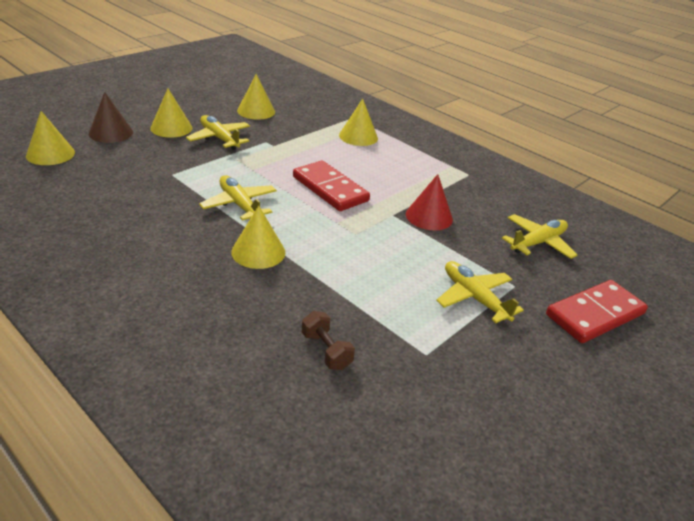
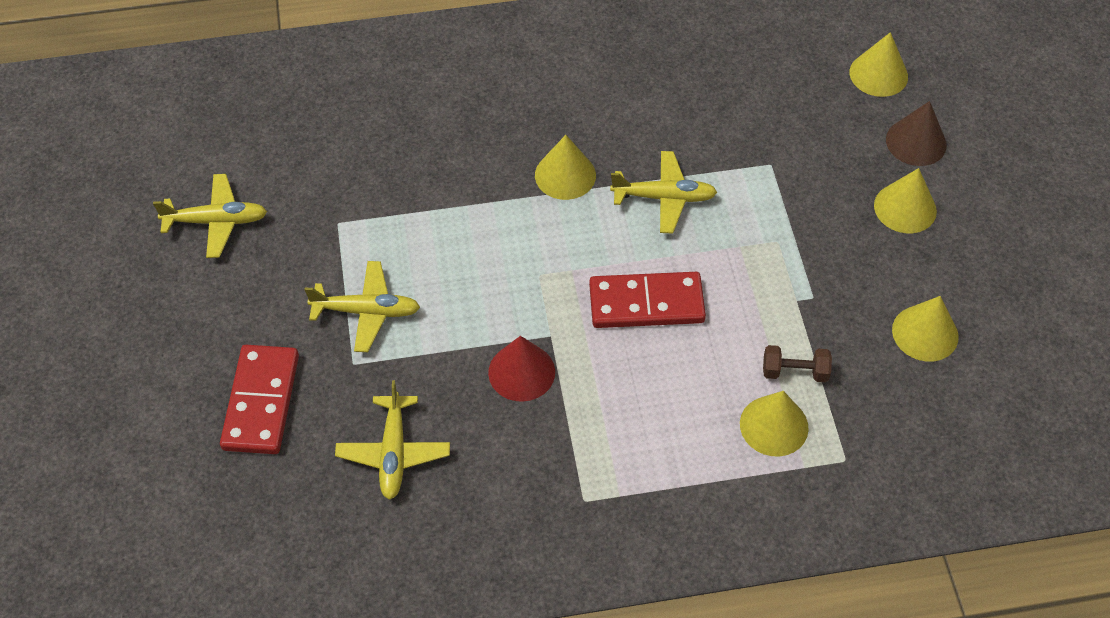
camera: 130 degrees right, 20 degrees up
yellow plane [186,115,250,150] -> yellow plane moved to [153,174,267,258]
brown dumbbell [302,311,355,370] -> brown dumbbell moved to [763,345,832,382]

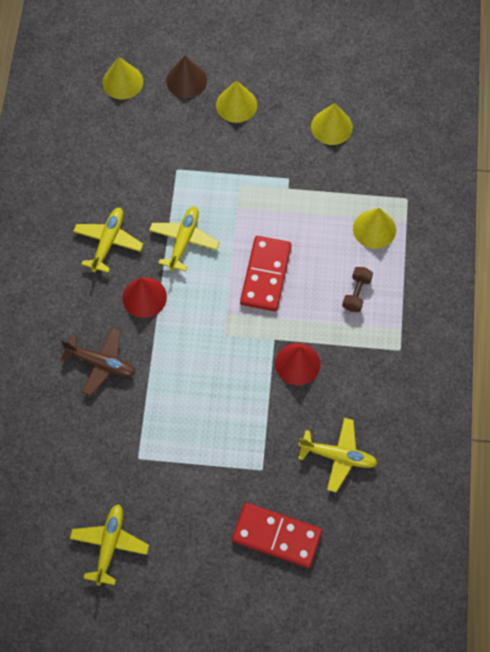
camera: 75 degrees left, 10 degrees up
yellow plane [304,261,420,352] -> yellow plane moved to [73,208,143,273]
yellow cone [535,135,596,200] -> red cone [122,277,167,318]
brown dumbbell [763,345,832,382] -> brown dumbbell moved to [342,267,373,312]
none -> brown plane [60,327,135,396]

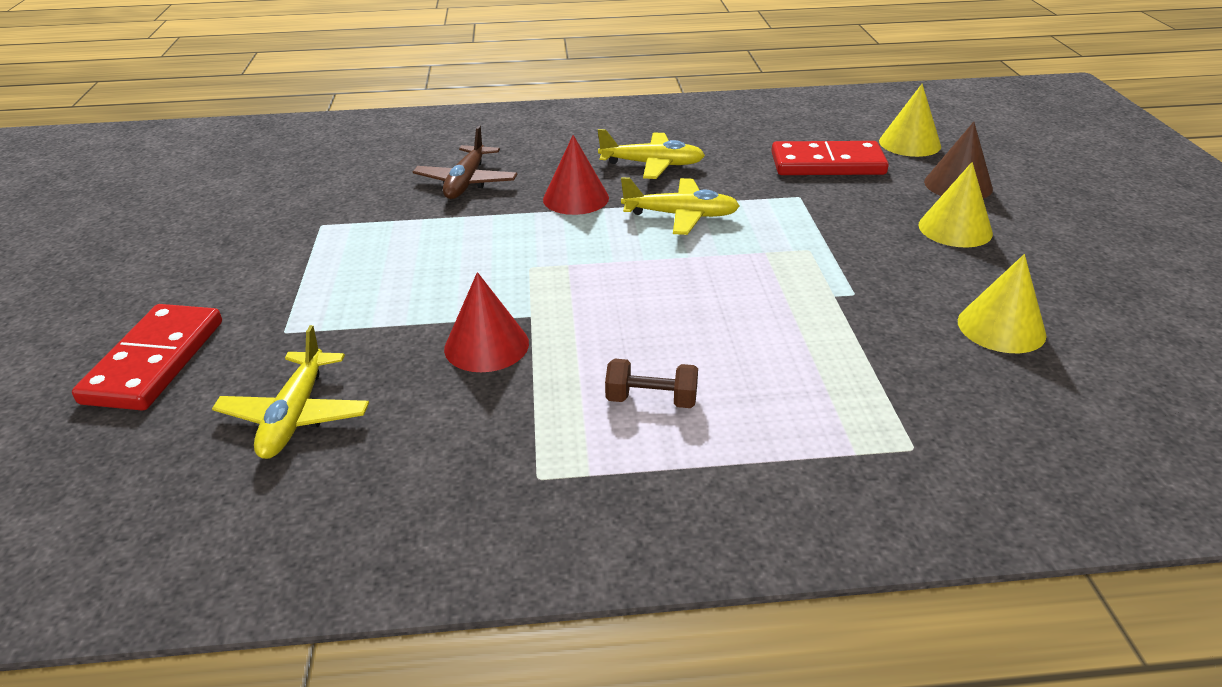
camera: 80 degrees right, 30 degrees down
yellow plane [70,504,149,586] -> none
red domino [240,236,291,311] -> red domino moved to [772,141,889,175]
yellow cone [353,208,396,249] -> none

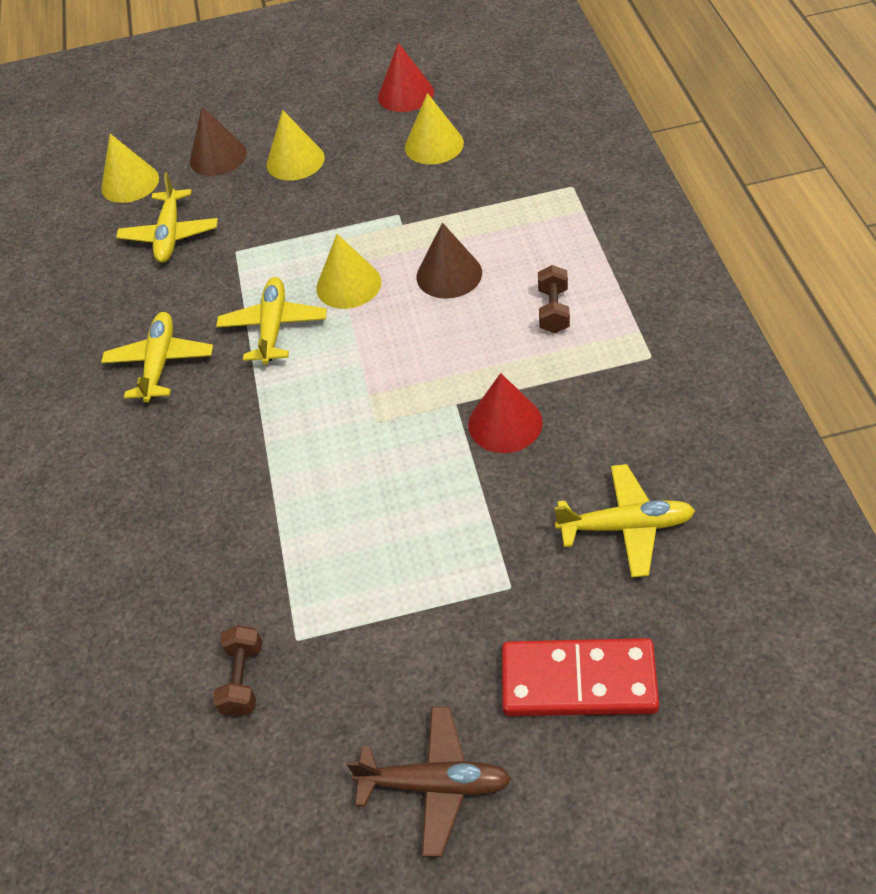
camera: 90 degrees left, 15 degrees up
brown plane [413,125,517,199] -> brown plane moved to [347,707,511,857]
red cone [543,135,609,215] -> red cone moved to [378,43,434,112]
red domino [772,141,889,175] -> yellow plane [116,172,218,263]
none -> brown dumbbell [213,625,262,717]
none -> yellow cone [316,234,381,309]
none -> brown cone [417,223,482,299]

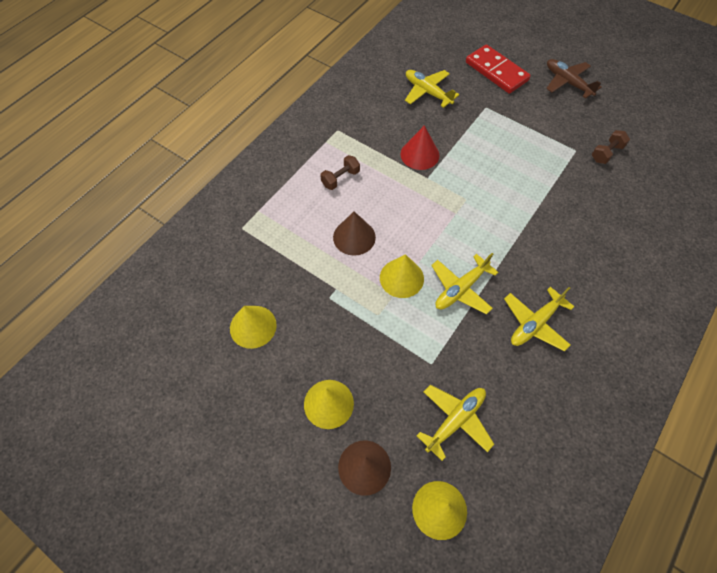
camera: 140 degrees left, 10 degrees up
red cone [378,43,434,112] -> none

